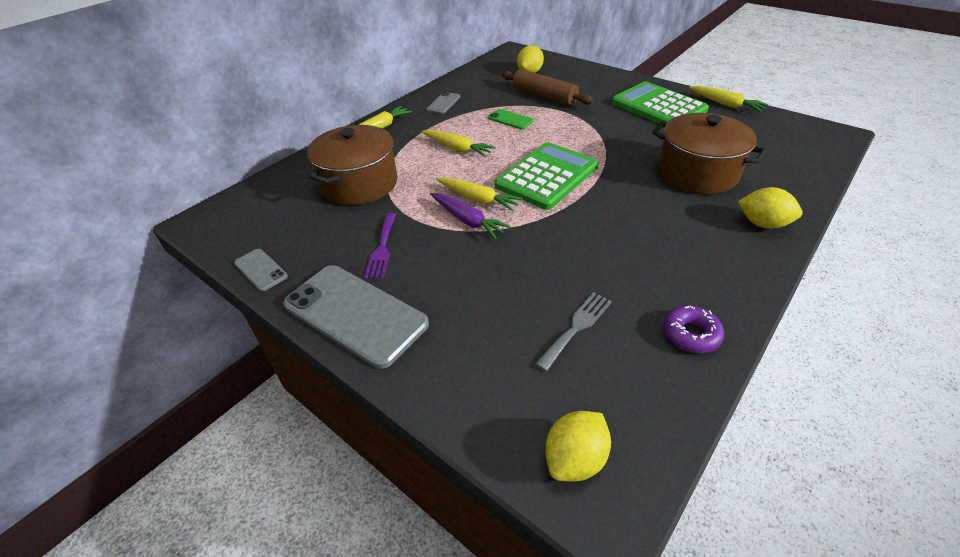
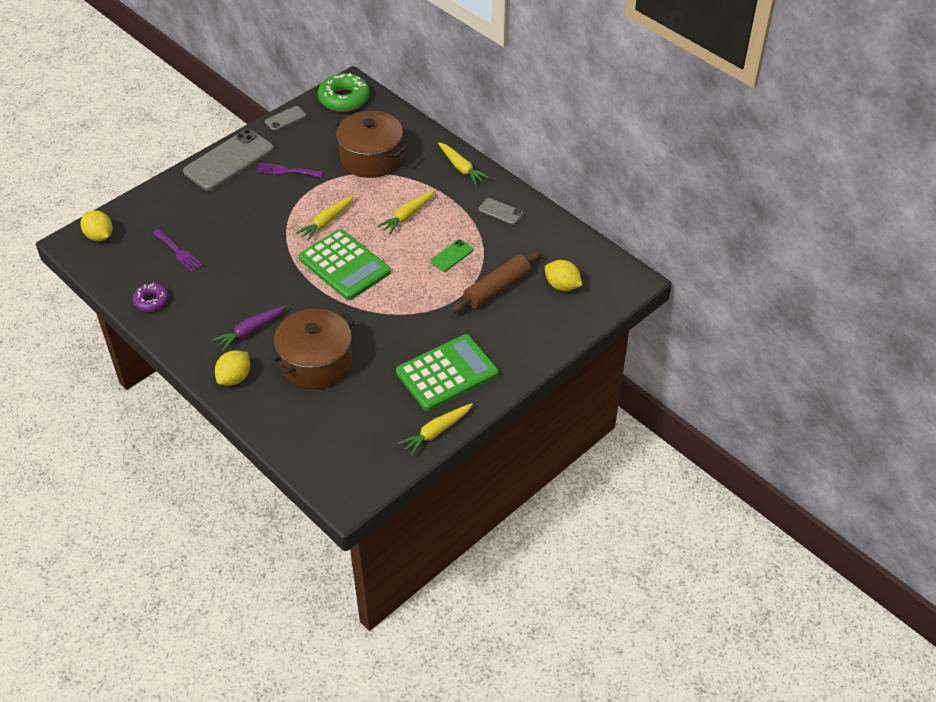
camera: 95 degrees right, 5 degrees up
purple carrot [430,193,511,239] -> purple carrot moved to [212,305,287,351]
grey fork [535,292,612,371] -> purple fork [153,229,203,272]
none -> green donut [318,73,370,112]

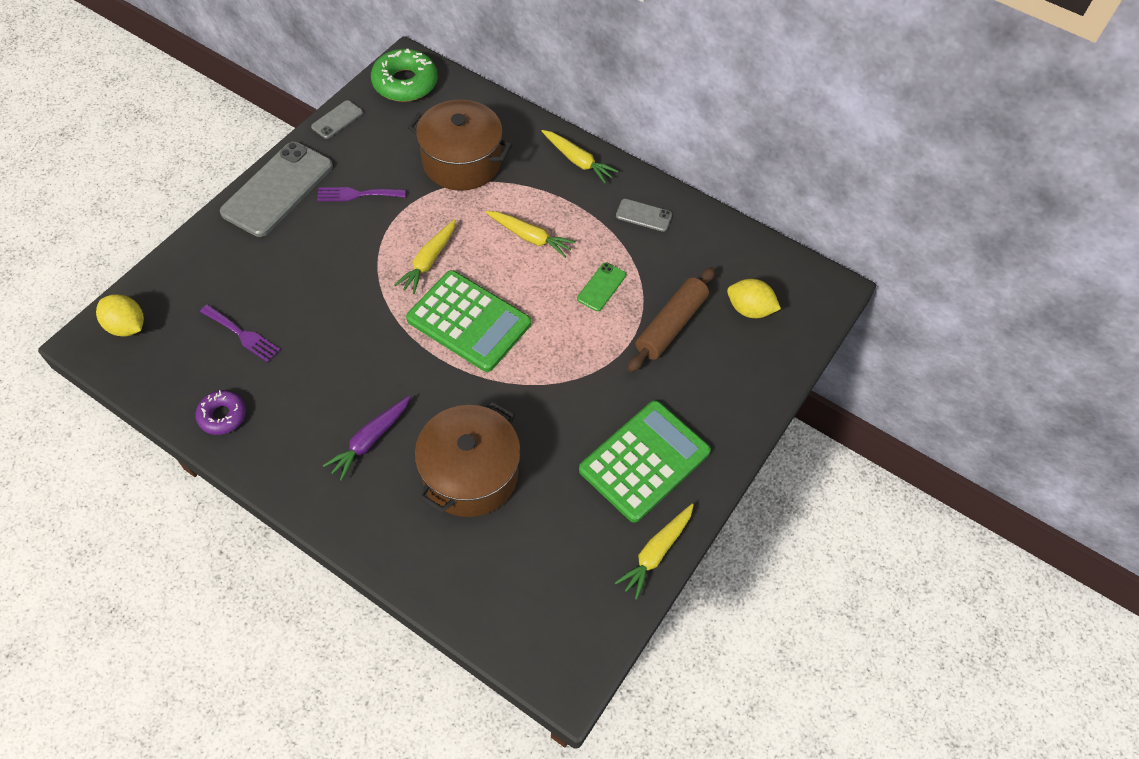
camera: 15 degrees left, 10 degrees up
yellow lemon [215,350,250,386] -> none
yellow carrot [378,190,435,234] -> yellow carrot turned 90 degrees counterclockwise [485,211,576,258]

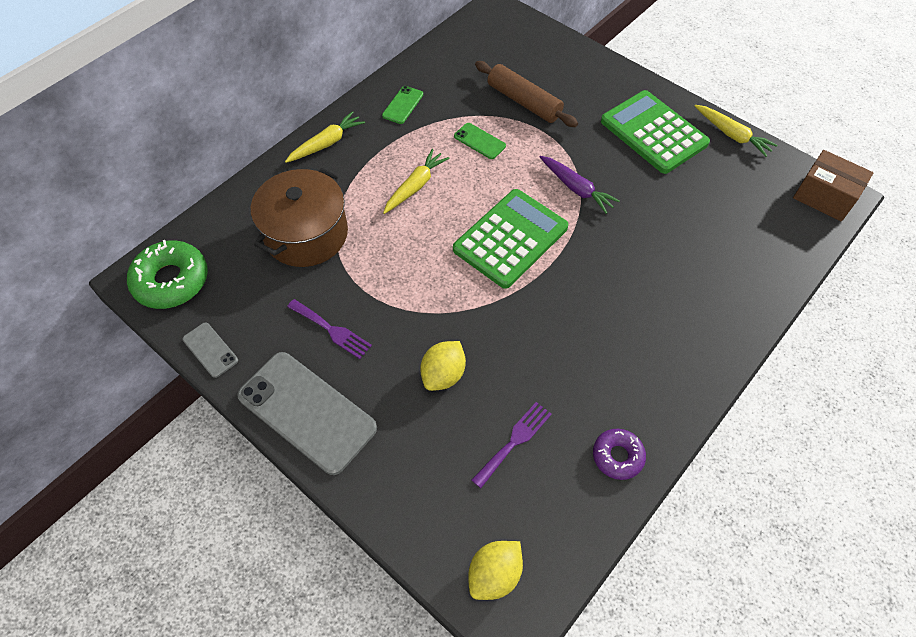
camera: 80 degrees left, 0 degrees up
purple fork [317,187,406,201] -> purple fork turned 60 degrees counterclockwise [287,299,372,359]
purple carrot [323,396,410,481] -> purple carrot moved to [540,156,620,214]
yellow carrot [394,219,456,294] -> none
brown pot [414,401,521,517] -> none
grey phone [616,199,672,232] -> green phone [382,86,423,124]
yellow lemon [727,279,781,318] -> yellow lemon moved to [420,341,466,391]
none -> brown box [793,150,874,221]

